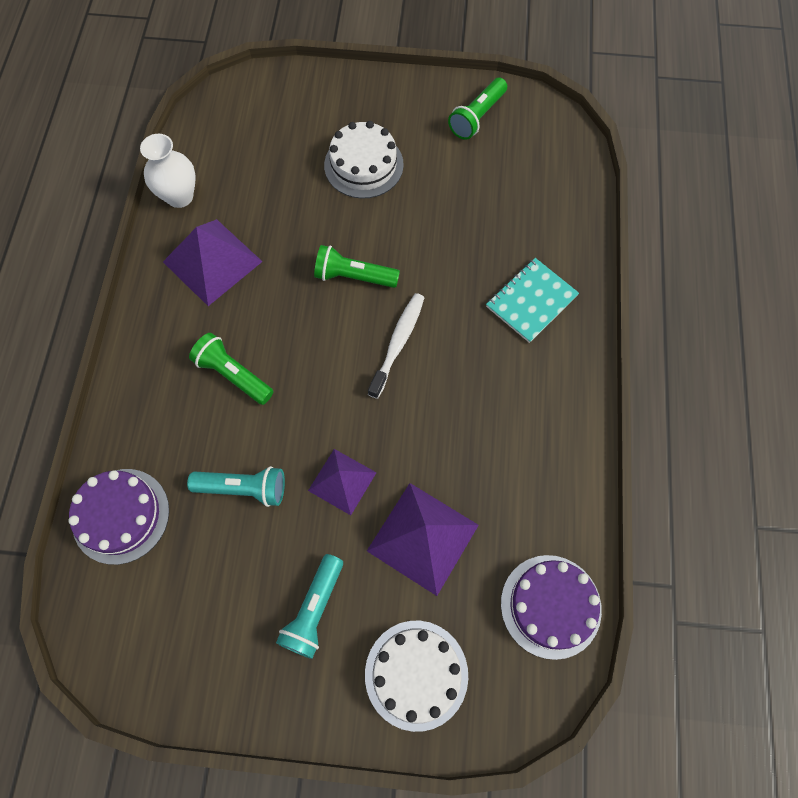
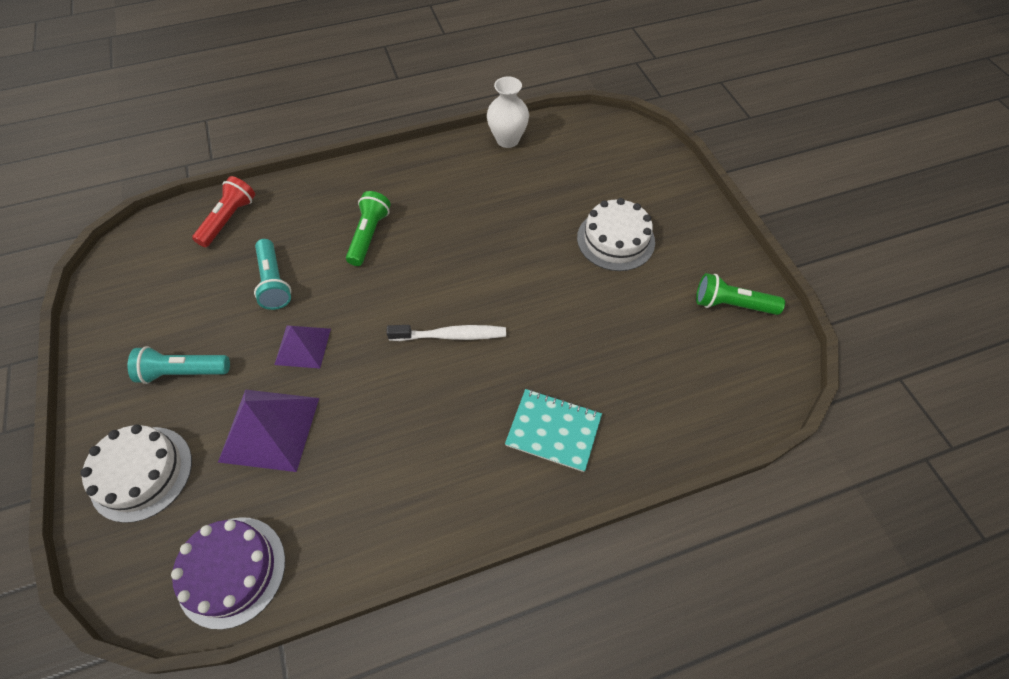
camera: 65 degrees right, 10 degrees down
purple cake [68,469,169,565] -> red flashlight [192,176,255,247]
purple pyramid [163,219,263,306] -> none
green flashlight [314,245,400,288] -> none

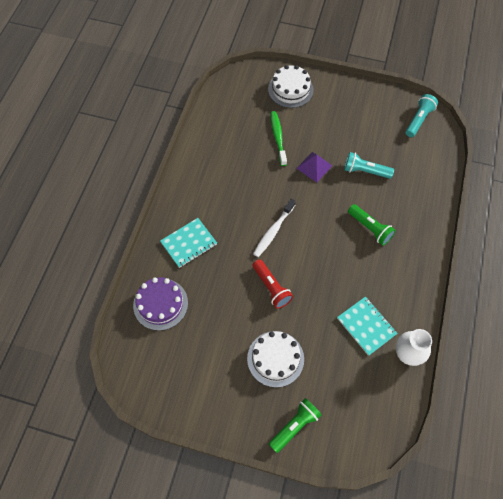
camera: 125 degrees right, 5 degrees up
turquoise flashlight [128,346,230,384] -> turquoise flashlight moved to [405,94,438,137]
purple cake [171,517,285,630] -> purple cake moved to [133,277,188,331]
red flashlight [192,176,255,247] -> red flashlight moved to [252,259,293,309]
purple pyramid [218,390,319,472] -> green toothbrush [270,111,287,166]
green flashlight [696,273,785,315] -> green flashlight moved to [269,398,322,453]
none -> turquoise notebook [337,296,398,356]

